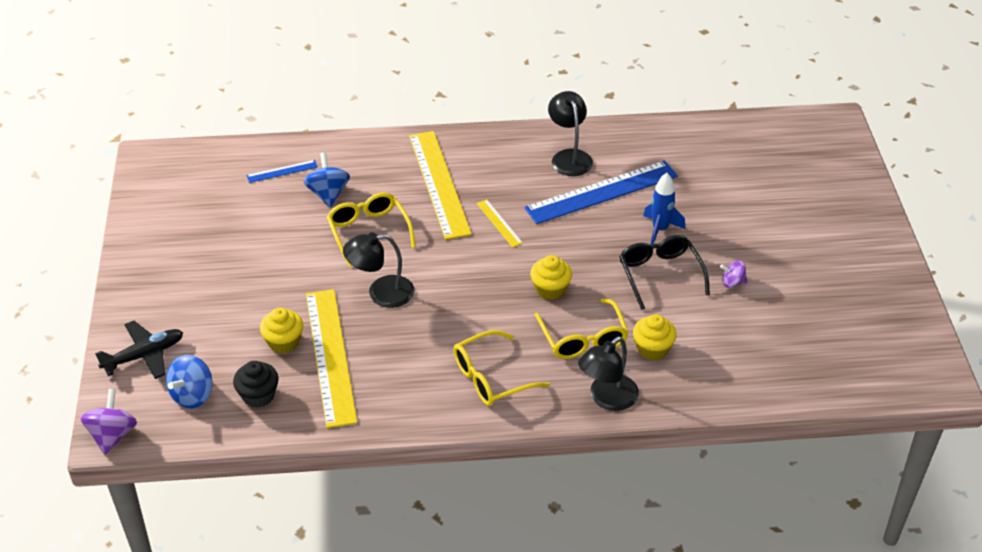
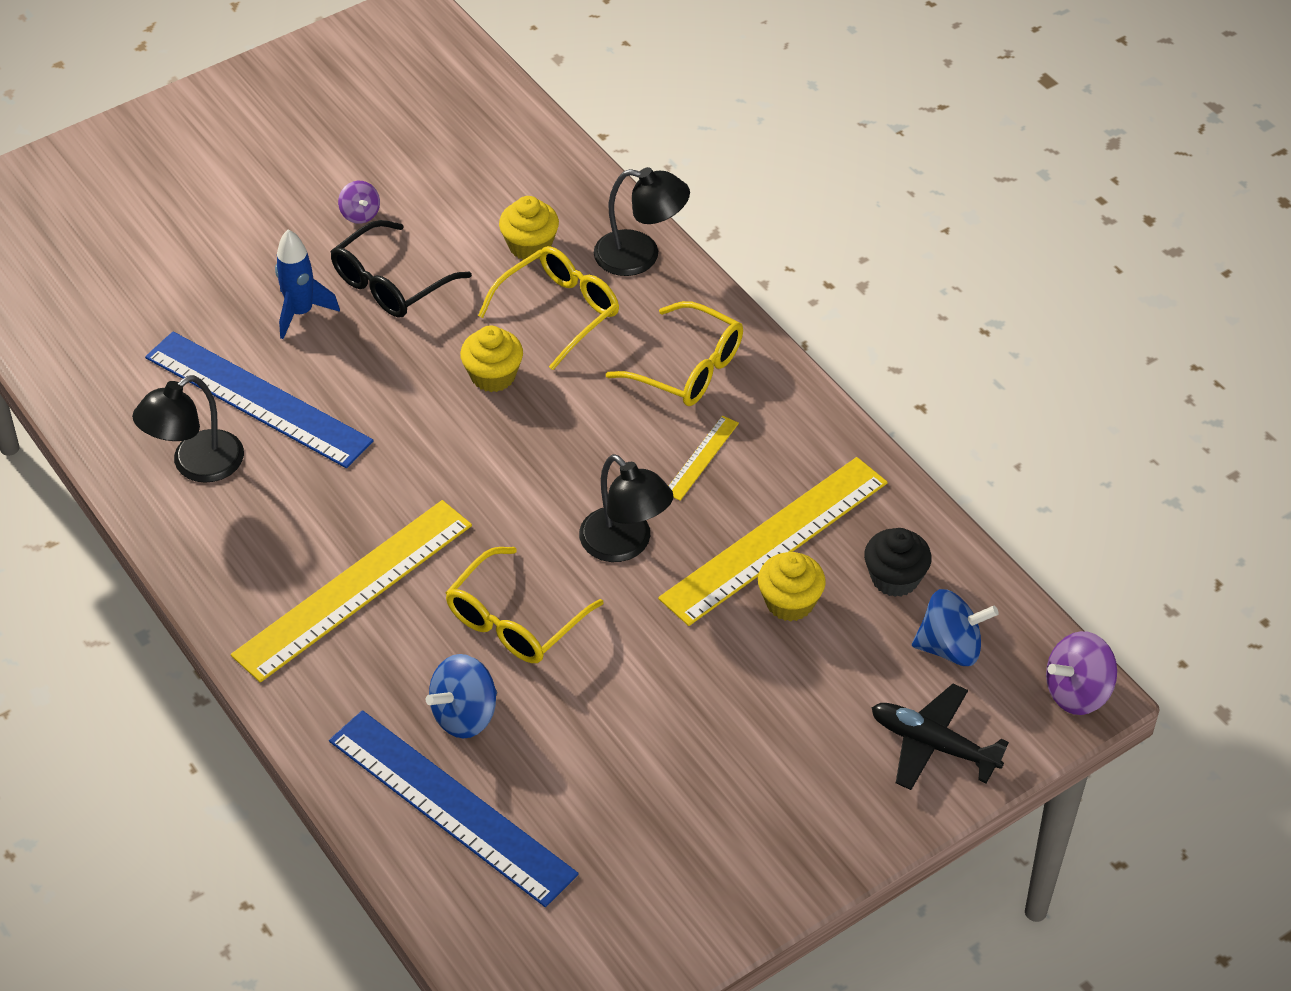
camera: 120 degrees left, 5 degrees up
blue ruler [247,160,318,183] -> blue ruler [329,710,579,907], size x2.26
yellow ruler [477,199,523,247] -> yellow ruler moved to [669,416,739,501]

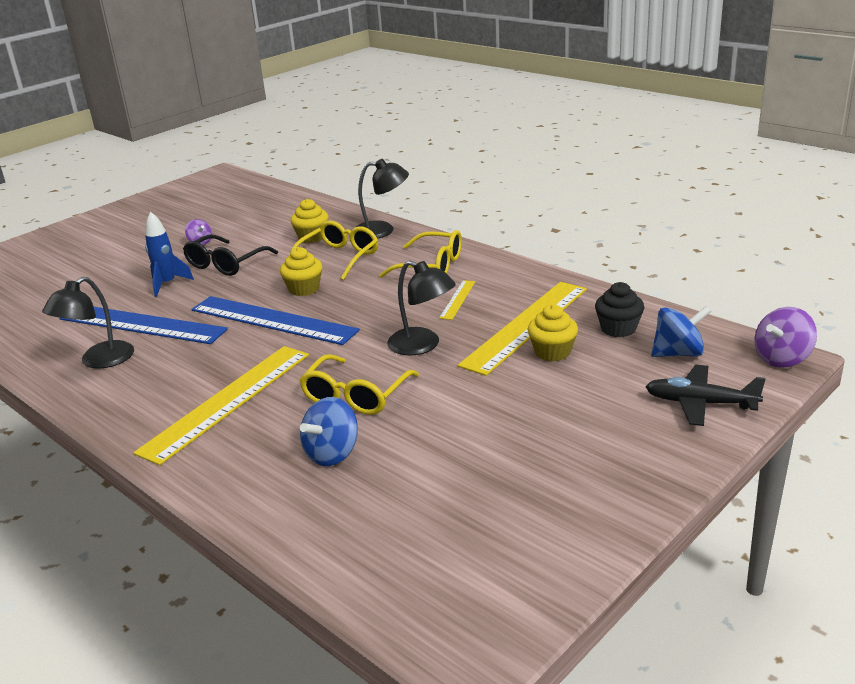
camera: 10 degrees left, 20 degrees down
blue ruler [329,710,579,907] -> blue ruler moved to [192,296,360,345]

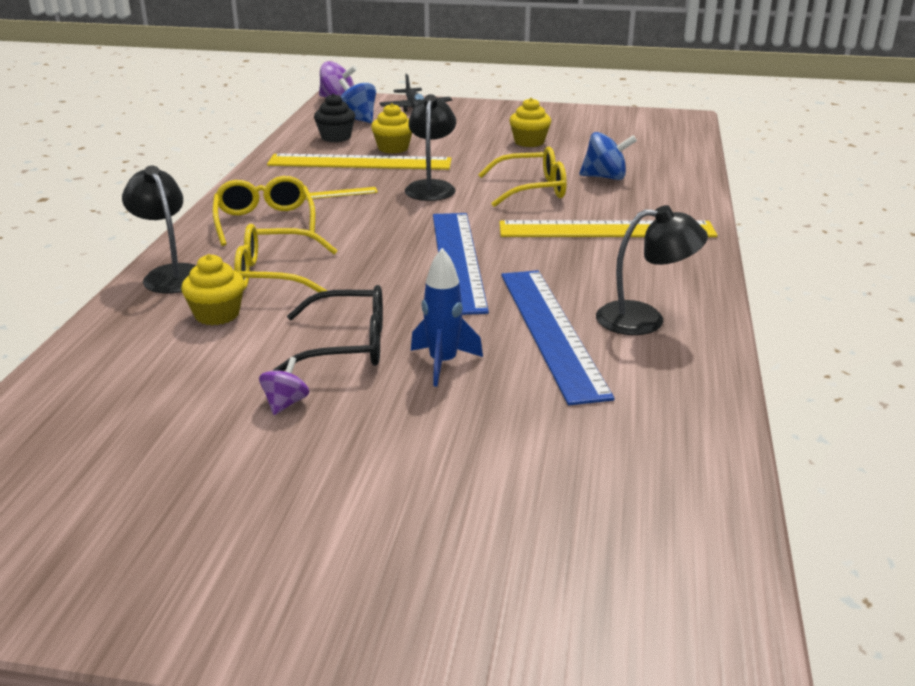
camera: 125 degrees left, 0 degrees up
yellow cupcake [280,247,322,296] -> yellow cupcake moved to [510,98,551,147]

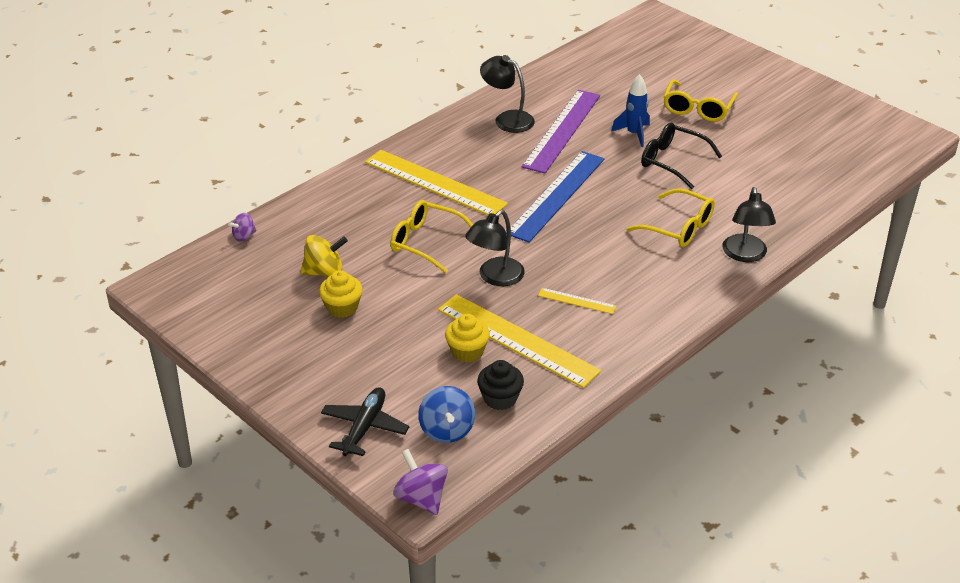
camera: 145 degrees left, 10 degrees up
yellow cupcake [181,254,245,325] -> none
yellow glasses [212,176,315,246] -> yellow glasses moved to [663,79,738,122]
purple spinning top [259,357,309,415] -> purple spinning top moved to [228,213,256,242]
blue ruler [501,270,615,405] -> purple ruler [522,90,600,173]
blue spinning top [579,132,637,180] -> none
none -> yellow spinning top [301,235,348,276]

